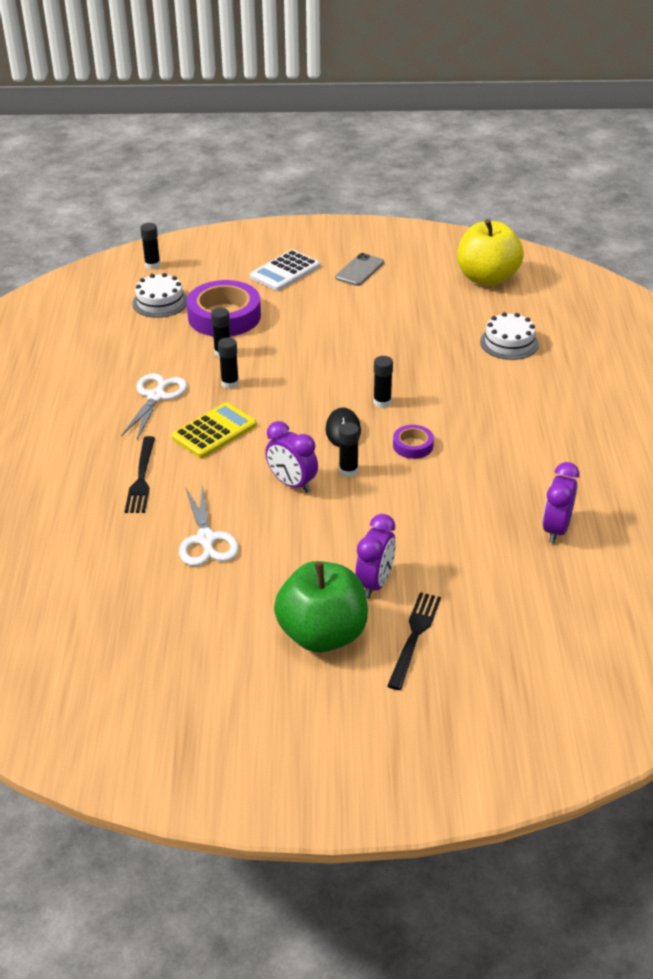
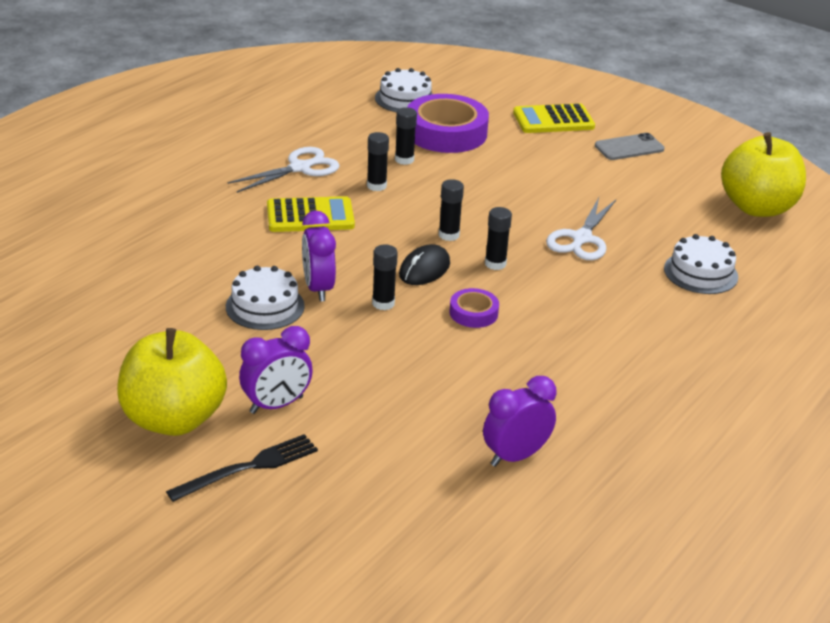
camera: 35 degrees right, 5 degrees down
black fork [125,436,155,513] -> none
black glue stick [140,223,160,269] -> black glue stick moved to [439,179,464,241]
white scissors [179,483,239,566] -> white scissors moved to [546,198,616,260]
white calculator [250,250,320,291] -> yellow calculator [513,103,595,133]
green apple [274,561,368,653] -> yellow apple [117,328,227,436]
none -> white cake [226,266,305,330]

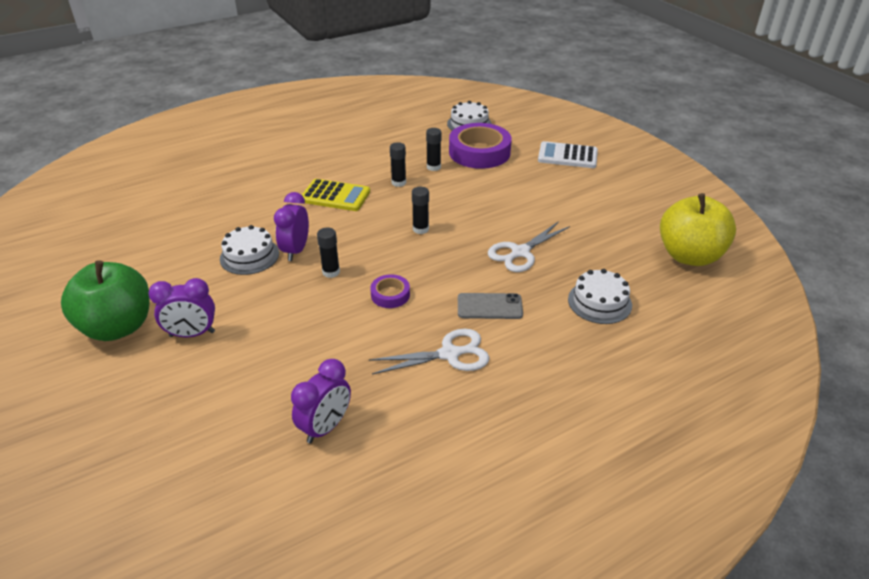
camera: 25 degrees right, 5 degrees up
yellow apple [117,328,227,436] -> green apple [61,260,150,341]
black fork [166,434,318,502] -> none
white scissors [227,147,340,193] -> white scissors moved to [369,329,489,375]
black mouse [399,244,450,285] -> none
purple clock [483,376,557,467] -> purple clock turned 135 degrees clockwise [291,359,351,443]
black glue stick [485,207,512,270] -> none
yellow calculator [513,103,595,133] -> white calculator [538,141,598,168]
grey phone [595,133,665,160] -> grey phone moved to [458,293,523,319]

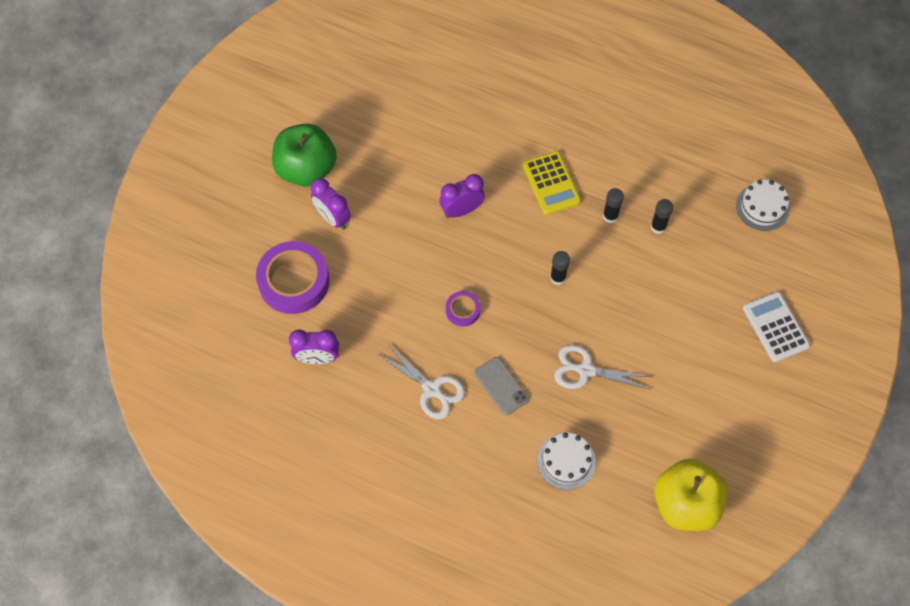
camera: 55 degrees right, 25 degrees up
white cake [220,225,279,275] -> none
black glue stick [317,227,340,278] -> none
purple tape [449,123,512,169] -> purple tape moved to [256,241,330,314]

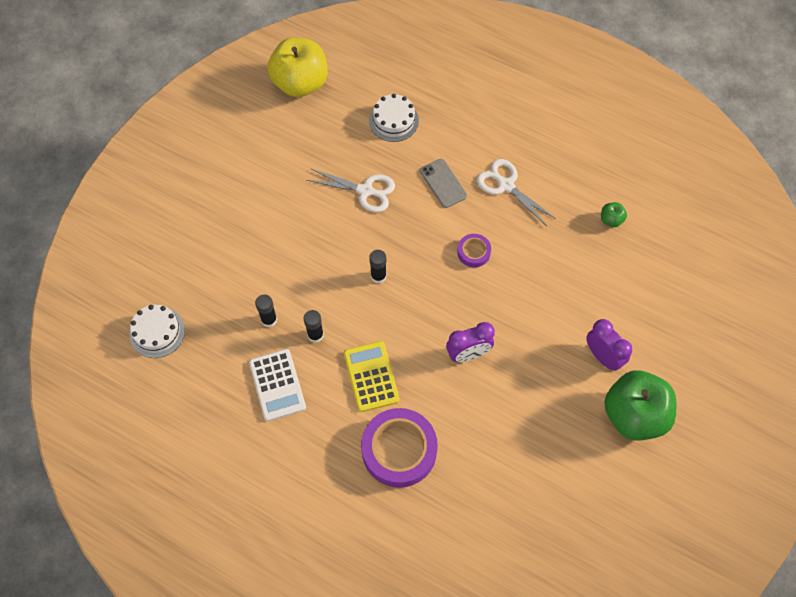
camera: 175 degrees left, 0 degrees up
purple tape [256,241,330,314] -> purple tape moved to [361,408,438,488]
purple clock [289,330,339,364] -> green apple [601,202,627,227]
white calculator [743,292,810,362] -> white calculator moved to [249,349,306,421]

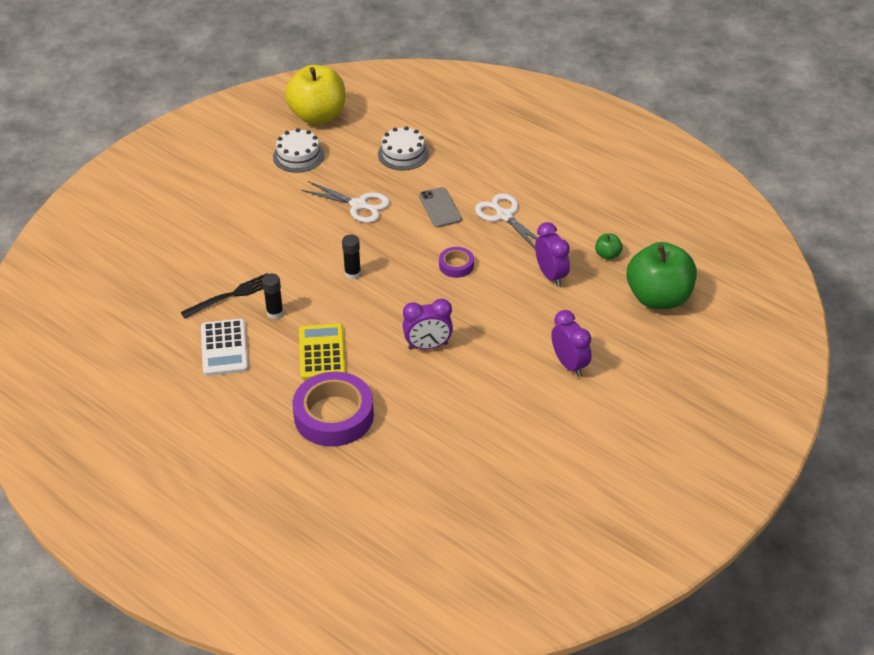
camera: 10 degrees right, 20 degrees down
white cake [130,305,185,358] -> white cake moved to [273,128,325,173]
black glue stick [255,294,277,327] -> black fork [181,273,267,318]
green apple [604,371,676,441] -> green apple moved to [627,242,697,309]
none -> purple clock [535,222,570,287]

